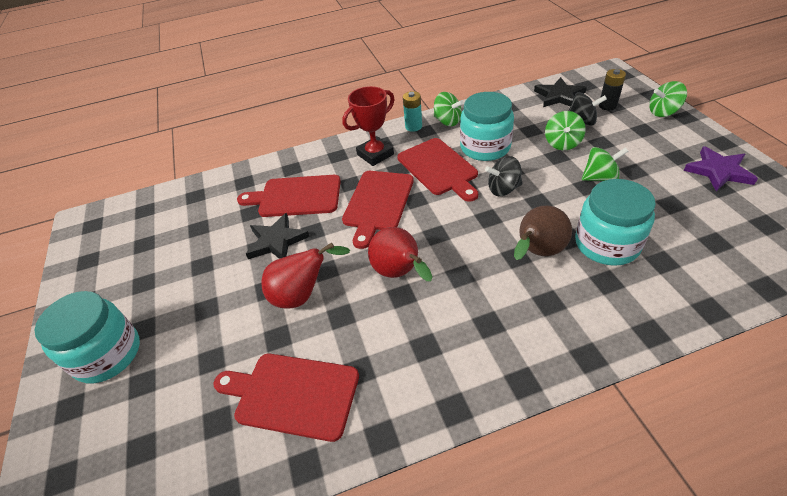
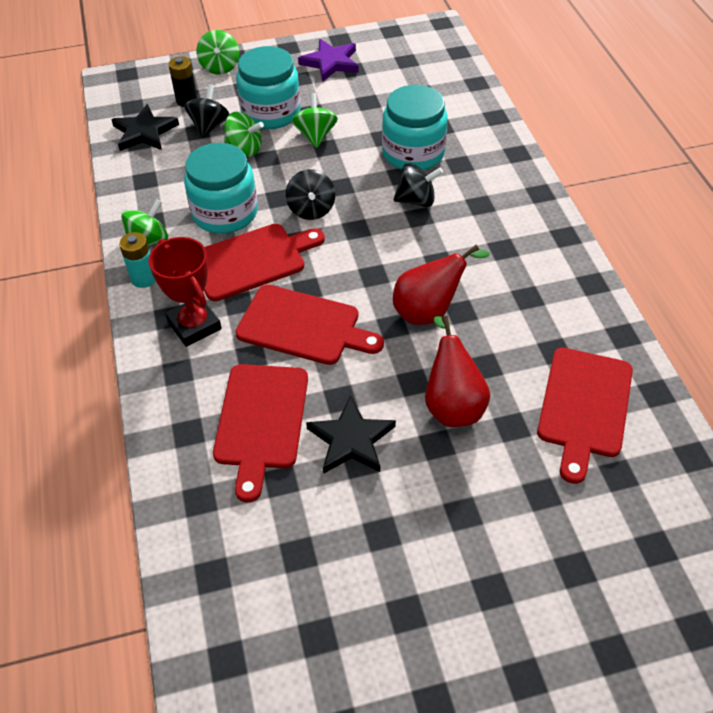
camera: 90 degrees left, 5 degrees up
turquoise jar [35,291,140,383] -> turquoise jar moved to [236,46,300,129]
brown pear [514,206,572,260] -> black spinning top [394,163,443,207]

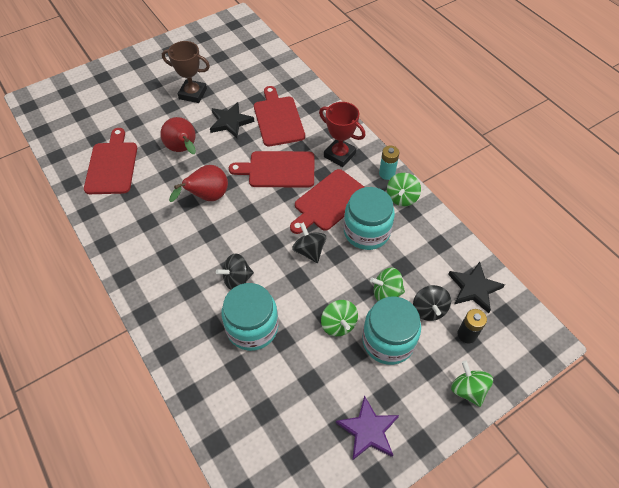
camera: 160 degrees right, 5 degrees up
none -> brown trophy [162,41,210,103]

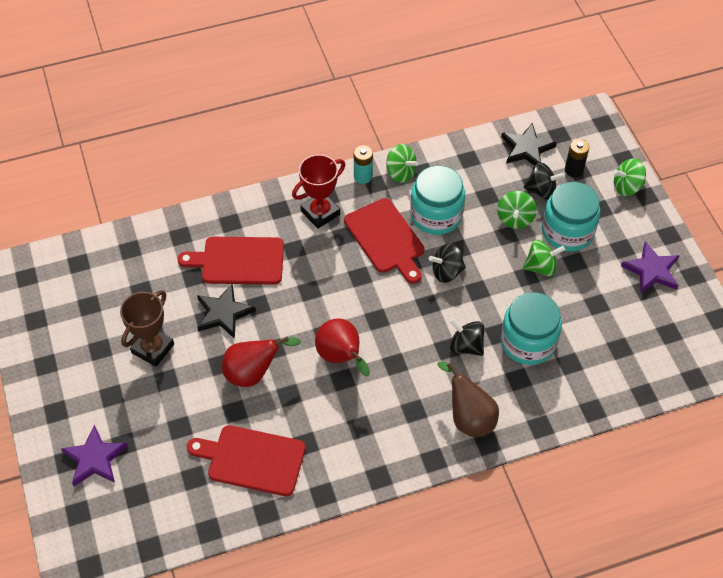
camera: 75 degrees left, 0 degrees up
black spinning top [216,253,254,290] -> black spinning top turned 135 degrees clockwise [450,318,485,356]
red cutting board [229,151,314,188] -> none
none -> purple star [61,425,128,486]
none -> brown pear [437,361,499,438]

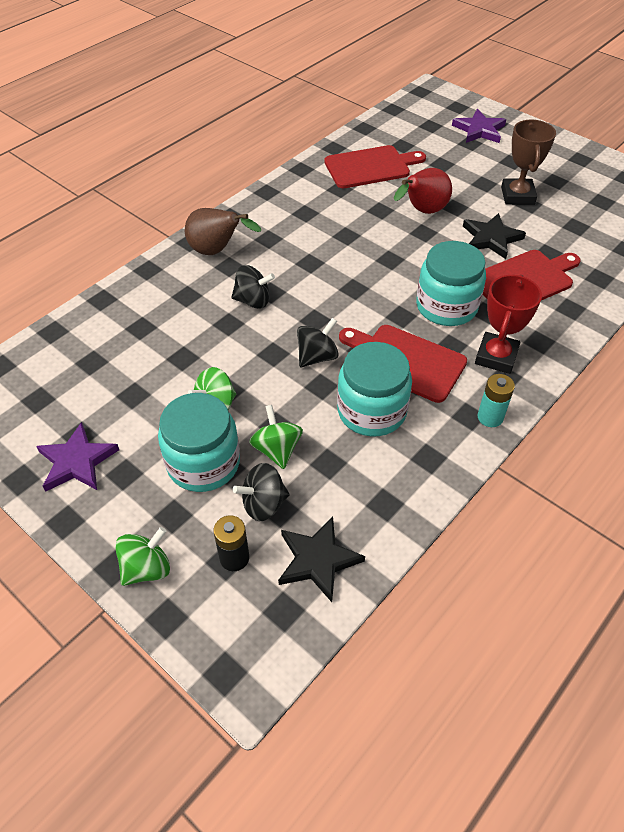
camera: 150 degrees right, 5 degrees down
red pear [315,318,370,376] -> none
green spinning top [386,144,418,183] -> none
turquoise jar [501,292,562,365] -> turquoise jar moved to [416,241,486,326]

